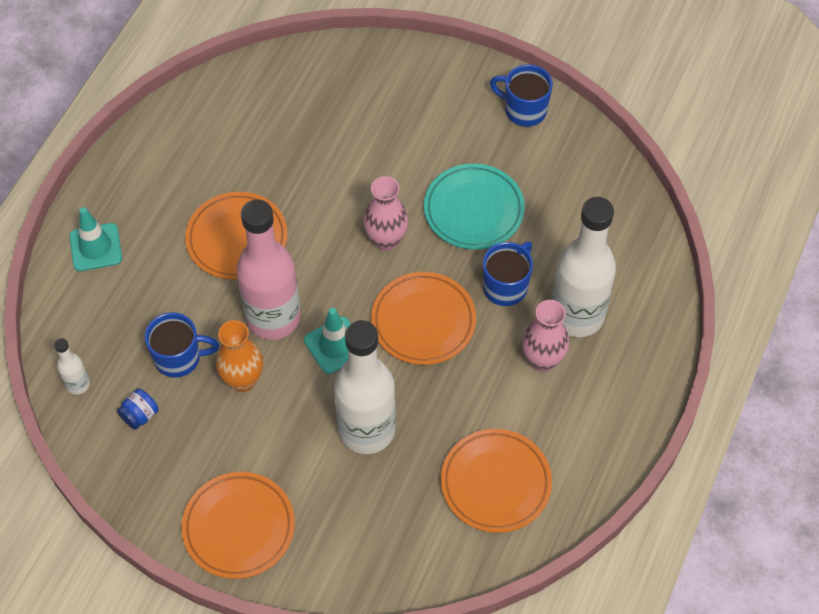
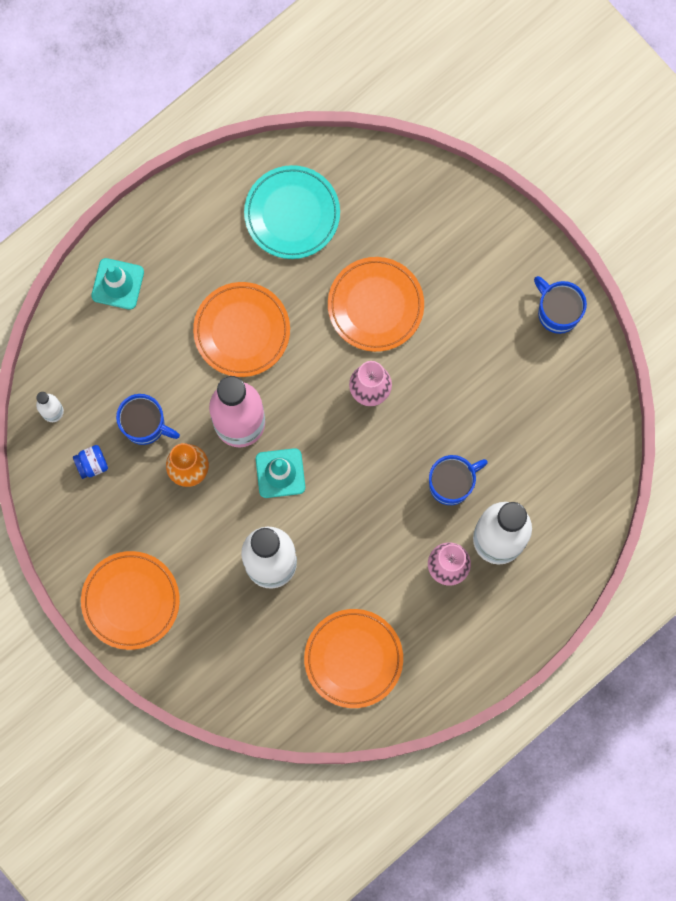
camera: 25 degrees right, 20 degrees up
orange plate [371,272,476,365] -> orange plate moved to [328,257,424,352]
turquoise plate [424,164,525,250] -> turquoise plate moved to [244,165,340,259]

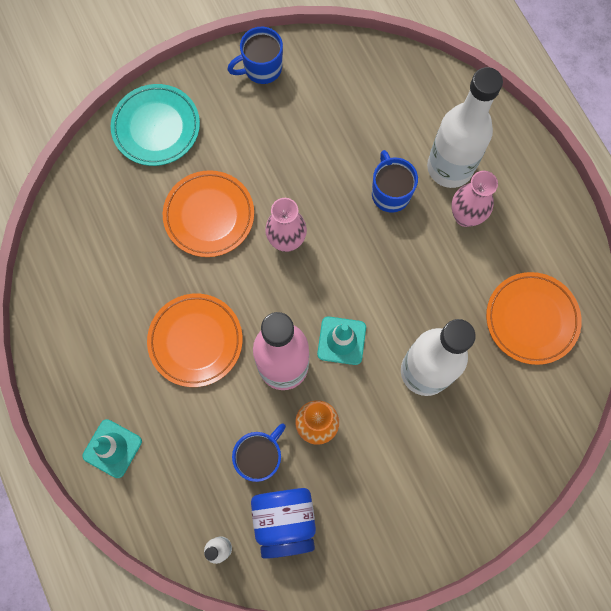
camera: 75 degrees left, 5 degrees down
blue jar [73,445,108,479] -> blue jar [251,488,316,559], size x2.05
orange plate [81,551,180,650] -> none
turquoise plate [244,165,340,259] -> turquoise plate moved to [111,84,200,166]

